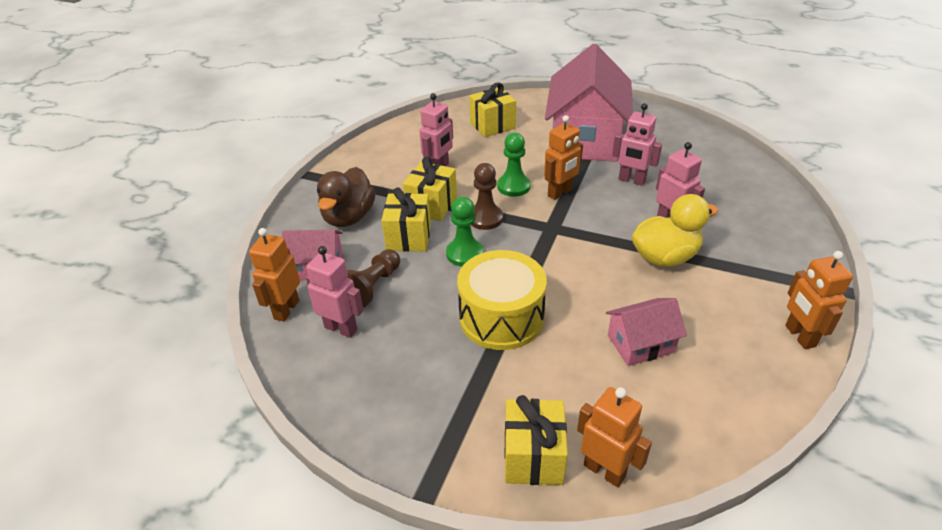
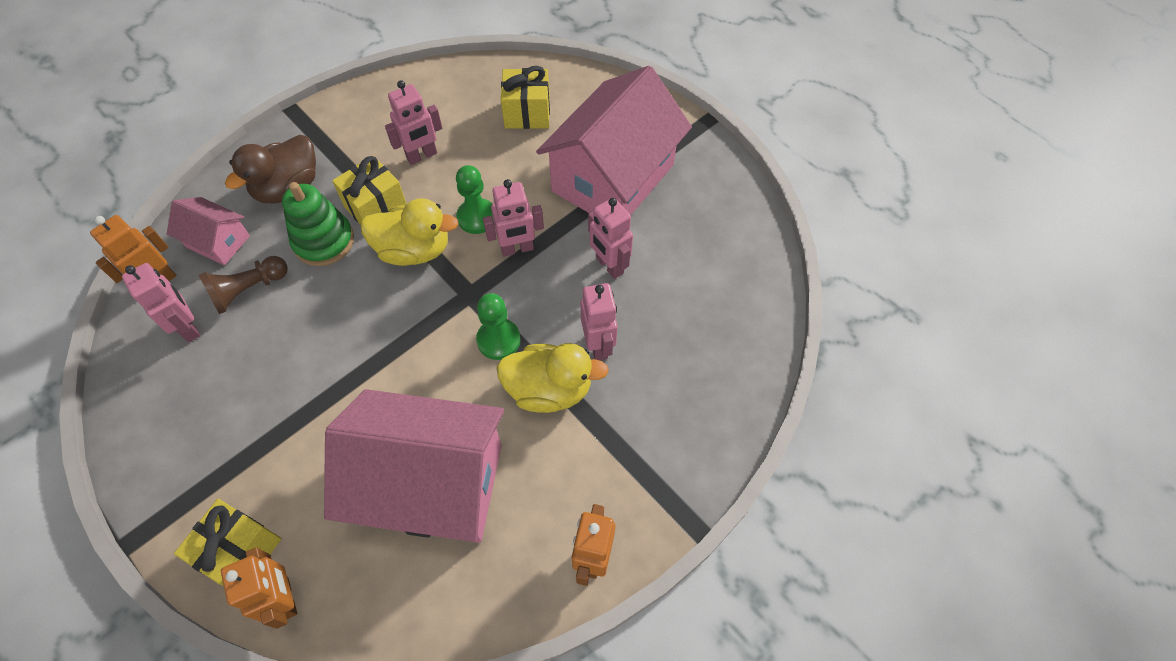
camera: 25 degrees right, 20 degrees up
yellow gift [381,187,431,252] -> green stacking toy [282,182,354,266]
green pawn [446,197,483,267] -> green pawn moved to [476,293,521,360]
yellow drum [457,250,547,350] -> none
brown pawn [471,163,503,230] -> yellow duck [360,198,458,266]
orange robot [544,115,583,200] -> pink robot [483,179,544,257]
pink house [606,298,687,366] -> pink house [324,389,504,543], size x2.13

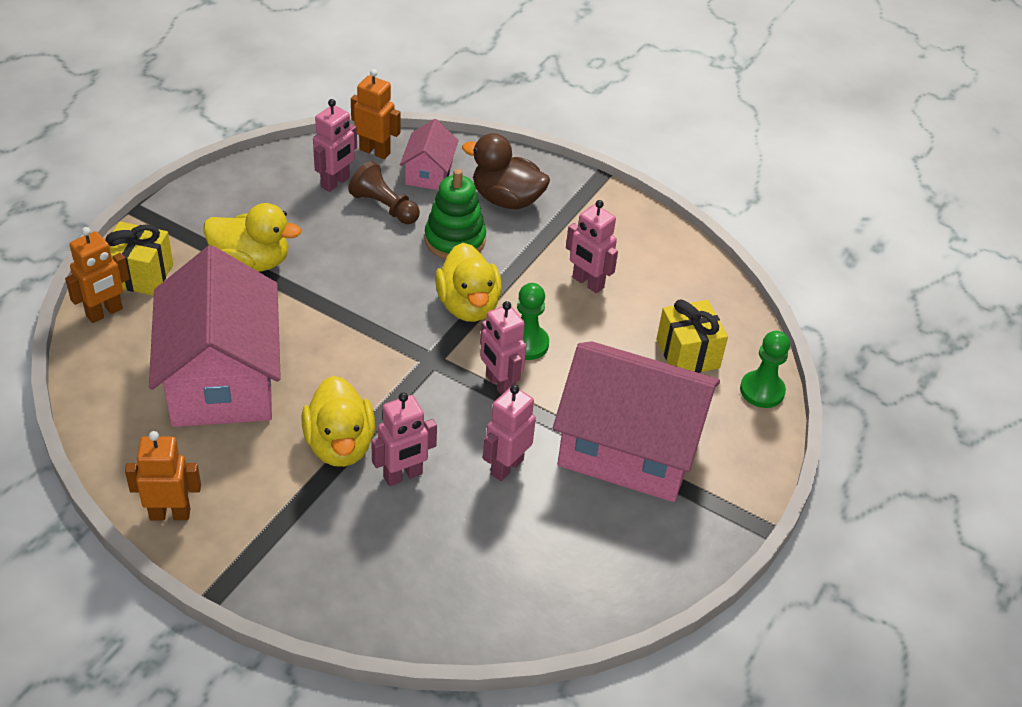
camera: 70 degrees right, 15 degrees down
yellow gift [332,155,407,224] -> none
green pawn [476,293,521,360] -> green pawn moved to [740,331,790,408]
none -> yellow duck [203,203,301,272]

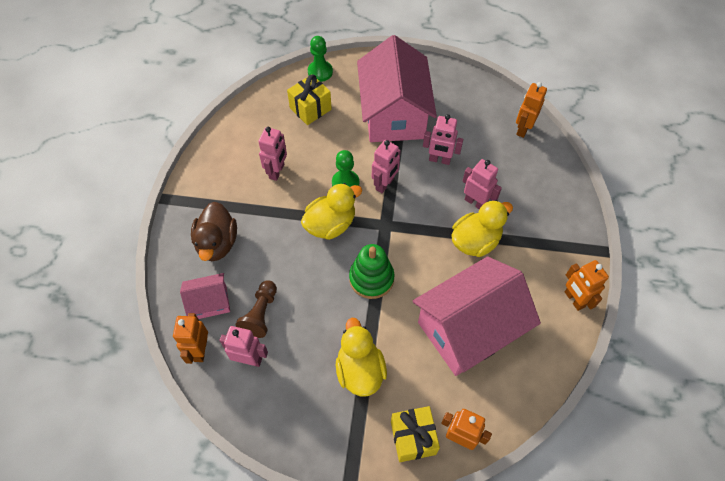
camera: 110 degrees left, 15 degrees up
green stacking toy [424,169,486,259] -> green stacking toy moved to [349,244,395,299]
none -> orange robot [516,82,547,138]

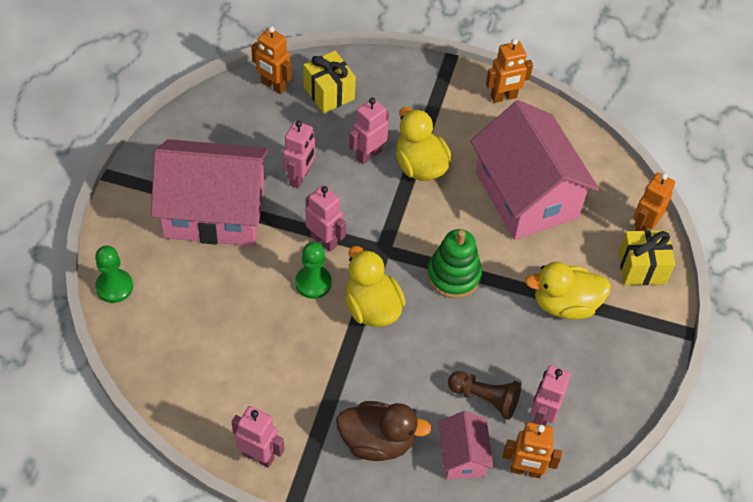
camera: 85 degrees left, 5 degrees down
pink robot [258,127,287,181] -> pink robot moved to [231,406,284,468]
yellow gift [287,74,332,125] -> yellow gift moved to [303,51,356,113]

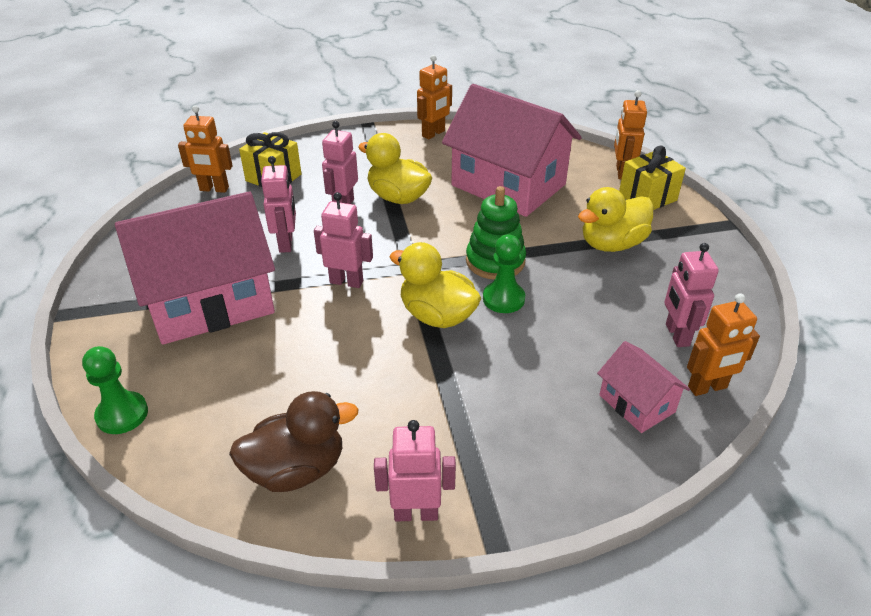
camera: 25 degrees left, 15 degrees down
green pawn [295,242,332,299] -> green pawn moved to [483,235,525,313]
brown duck [336,401,432,461] -> brown duck moved to [229,391,358,492]
brown pawn [448,371,521,420] -> none

